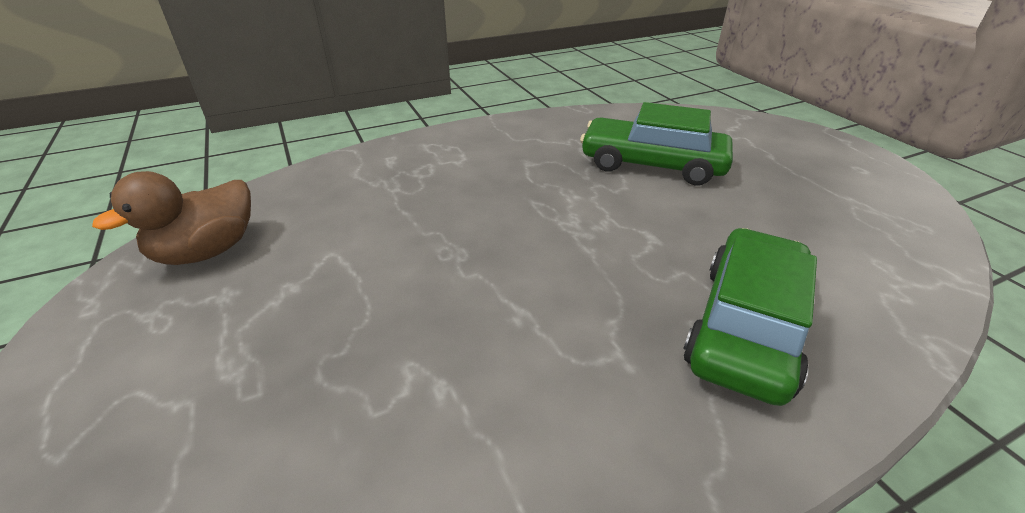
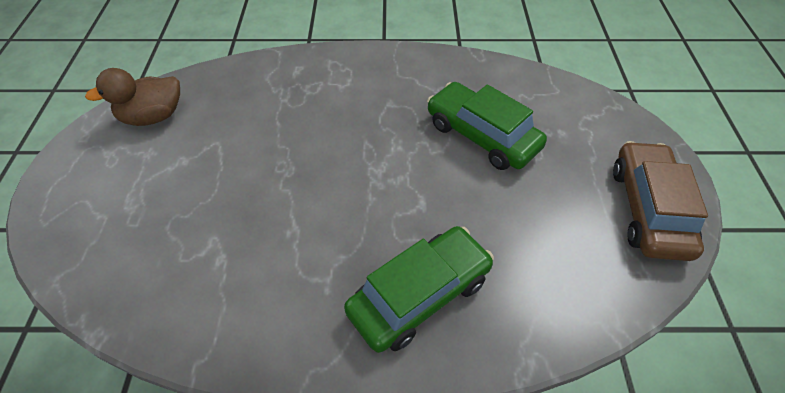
camera: 25 degrees right, 15 degrees up
none -> brown car [613,141,708,261]

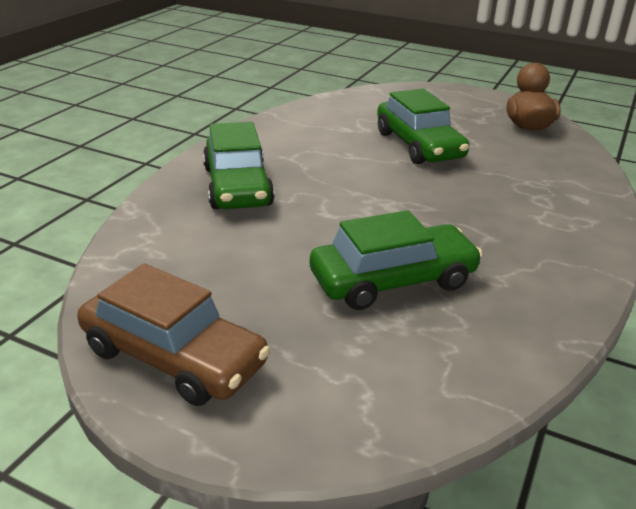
camera: 115 degrees right, 20 degrees down
none -> green car [377,89,469,164]

